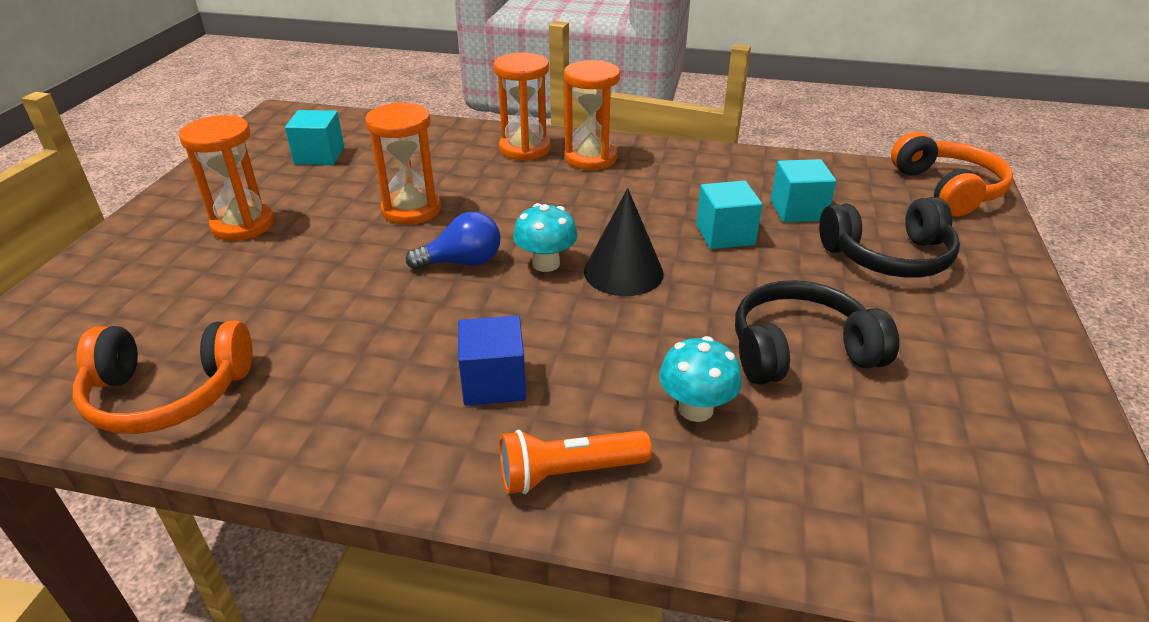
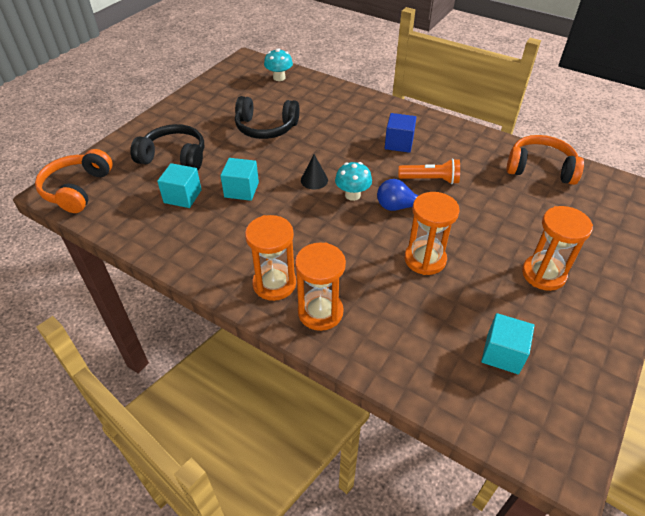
camera: 160 degrees left, 10 degrees up
orange flashlight [500,430,652,494] -> orange flashlight moved to [399,159,460,184]
black cone [584,188,664,296] -> black cone [301,154,328,189], size x0.63
turquoise mushroom [659,336,742,422] -> turquoise mushroom moved to [264,48,293,81]

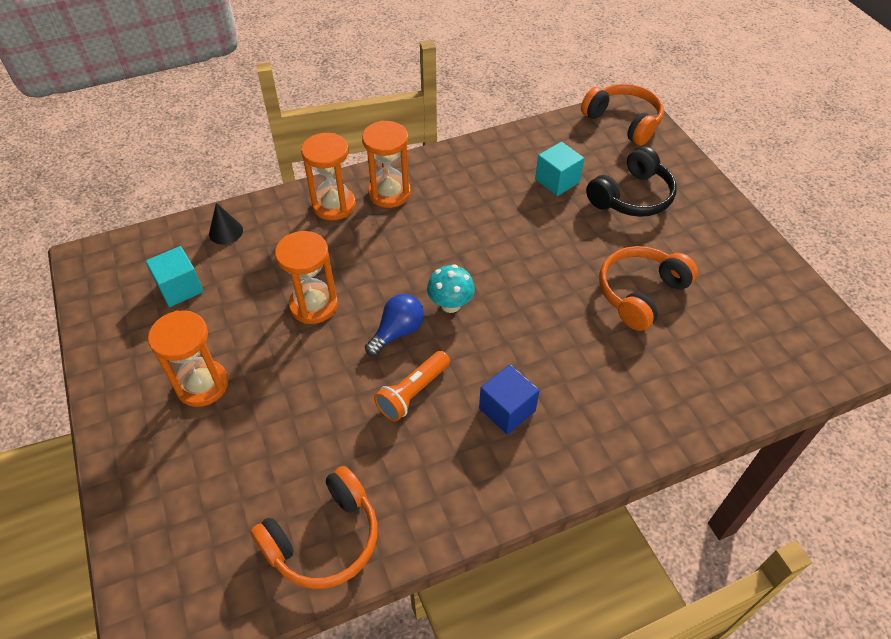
camera: 125 degrees right, 5 degrees up
turquoise cube [220,158,259,201] -> none
black headphones [235,96,299,139] -> orange headphones [599,246,698,331]
turquoise mushroom [264,48,293,81] -> none
black cone [301,154,328,189] -> black cone moved to [209,203,243,245]

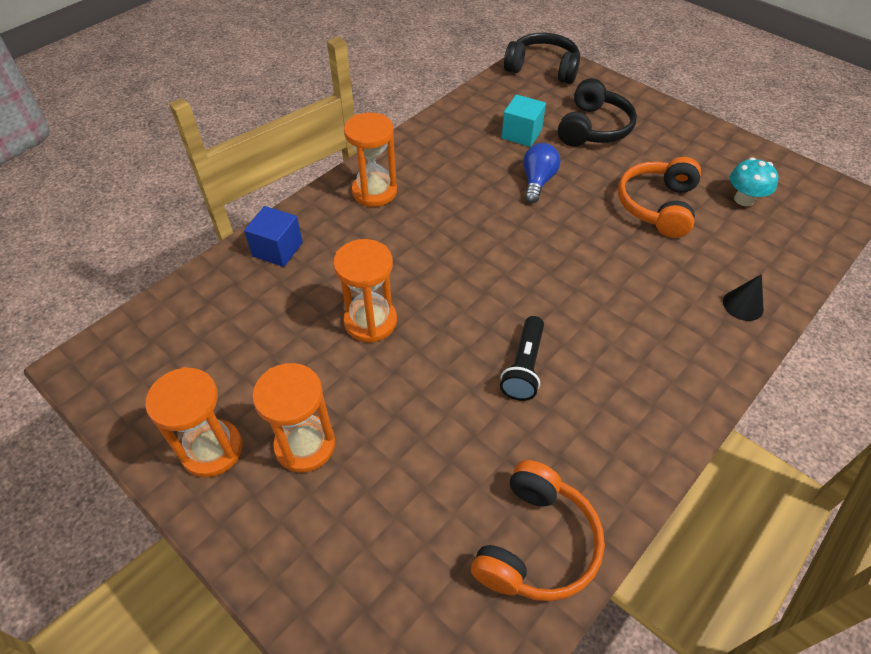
camera: 25 degrees left, 0 degrees up
turquoise cube [146,246,204,307] -> none
black cone [209,203,243,245] -> black cone moved to [723,274,764,321]
orange hourglass [301,133,355,220] -> orange hourglass moved to [145,367,242,477]
blue light bulb [365,294,424,356] -> blue light bulb moved to [523,143,560,203]
orange flashlight [374,351,450,422] -> black flashlight [500,316,544,401]
turquoise mushroom [427,264,475,313] -> turquoise mushroom moved to [730,157,778,206]
blue cube [479,365,540,435] -> blue cube moved to [244,206,303,267]
orange headphones [581,84,664,146] -> black headphones [504,33,580,84]

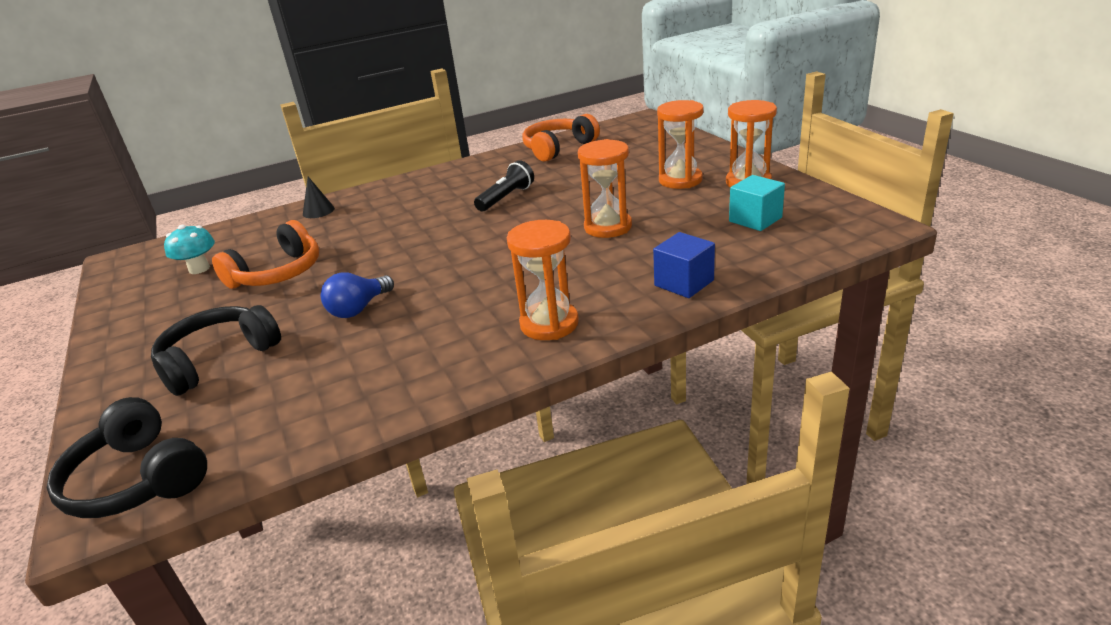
camera: 155 degrees left, 20 degrees down
turquoise cube [501,94,546,147] -> turquoise cube moved to [729,175,785,231]

